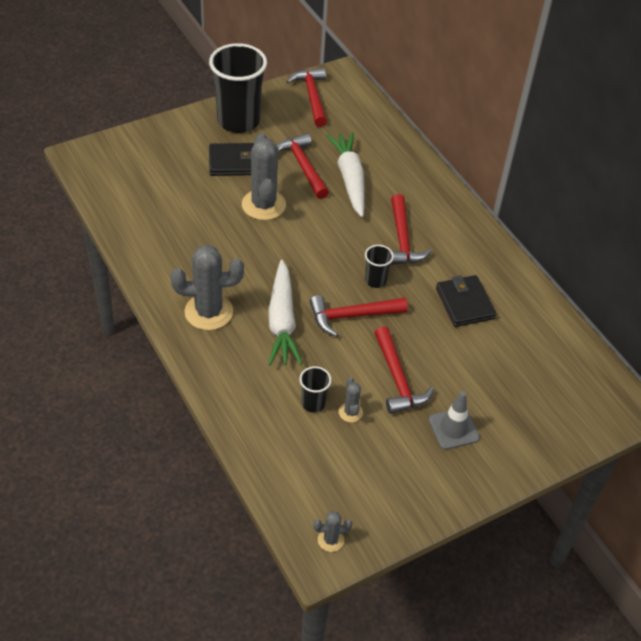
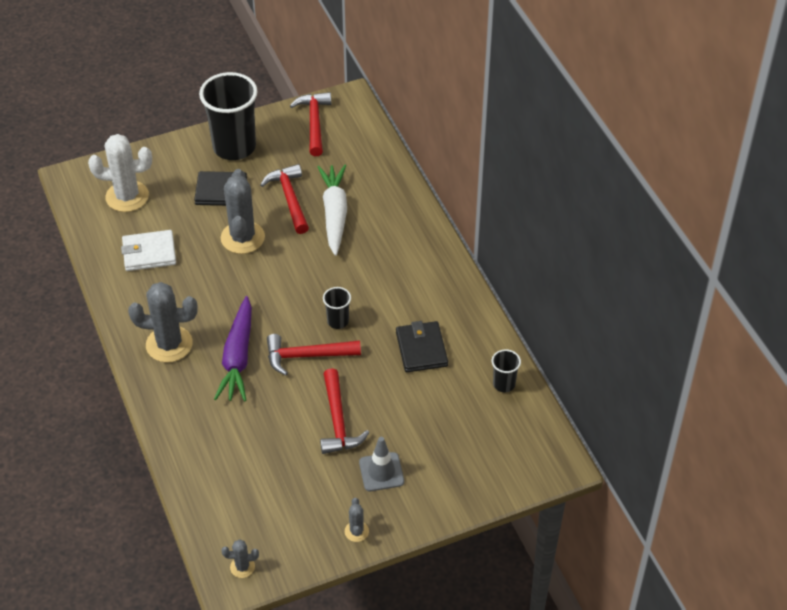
camera: 10 degrees right, 0 degrees up
white carrot [268,260,303,365] -> purple carrot [214,296,252,402]
black cup [299,366,331,413] -> black cup moved to [492,349,521,392]
grey cactus [339,377,363,422] -> grey cactus moved to [345,498,369,542]
red hammer [390,194,432,265] -> none
none -> white cactus [88,134,152,212]
none -> white wallet [121,230,176,271]

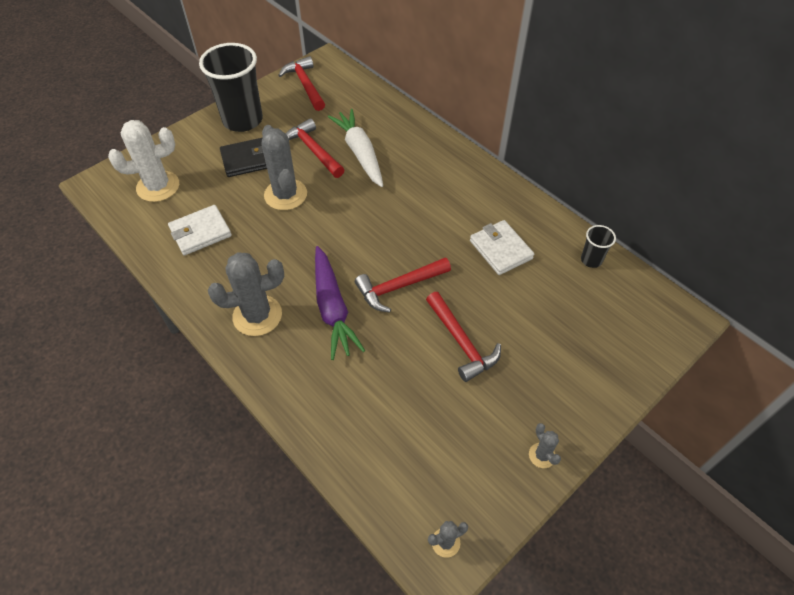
camera: 20 degrees left, 5 degrees up
black cup [323,287,351,329] -> none
grey traffic cone [359,437,404,491] -> none
black wallet [396,321,448,372] -> white wallet [470,220,534,275]

